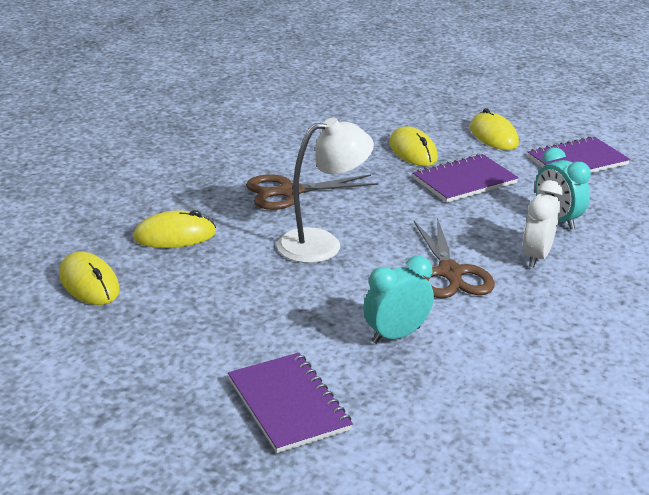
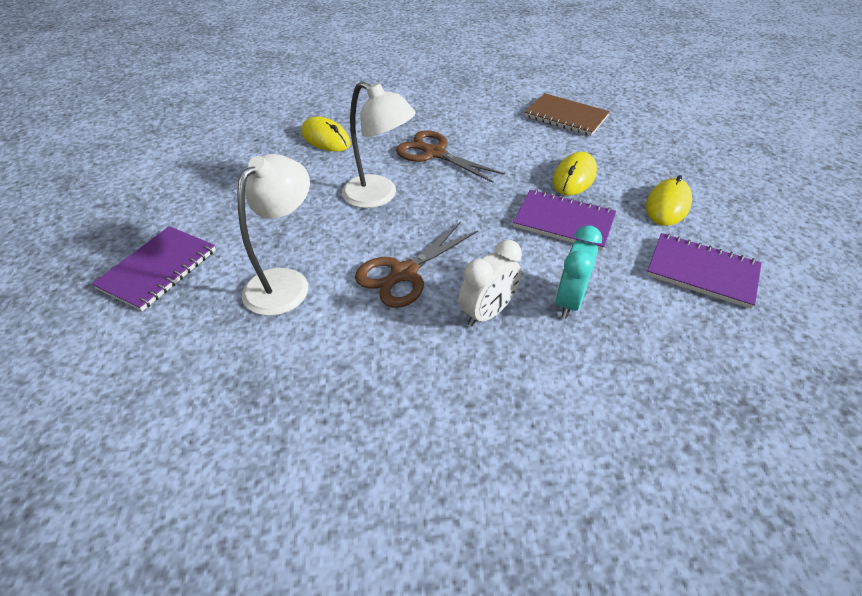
camera: 55 degrees right, 15 degrees up
yellow mouse [59,252,120,305] -> none
turquoise clock [363,256,434,344] -> white lamp [237,154,310,316]
white clock [523,180,563,267] -> white clock turned 150 degrees clockwise [459,240,522,327]
none -> brown notebook [525,93,610,136]

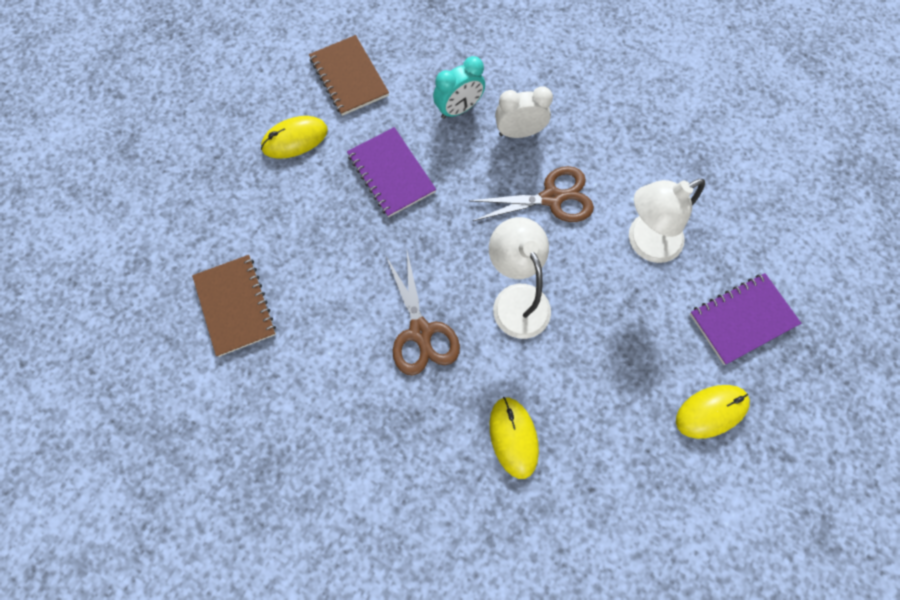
camera: 145 degrees left, 25 degrees up
yellow mouse [553,152,597,195] -> yellow mouse moved to [676,385,750,439]
purple notebook [647,233,762,309] -> brown notebook [309,35,389,116]

